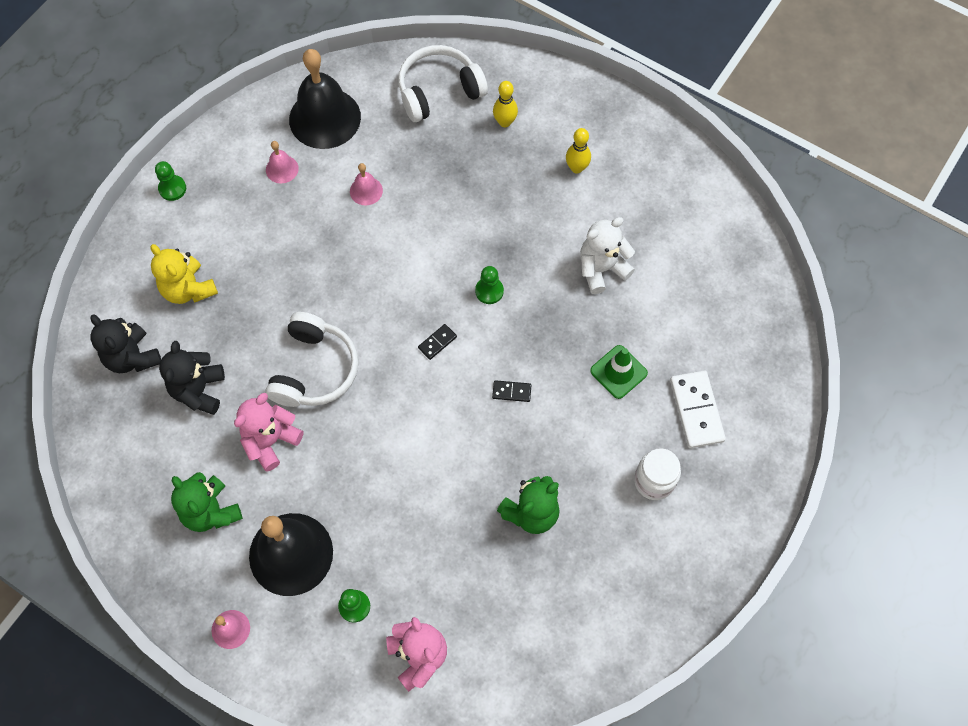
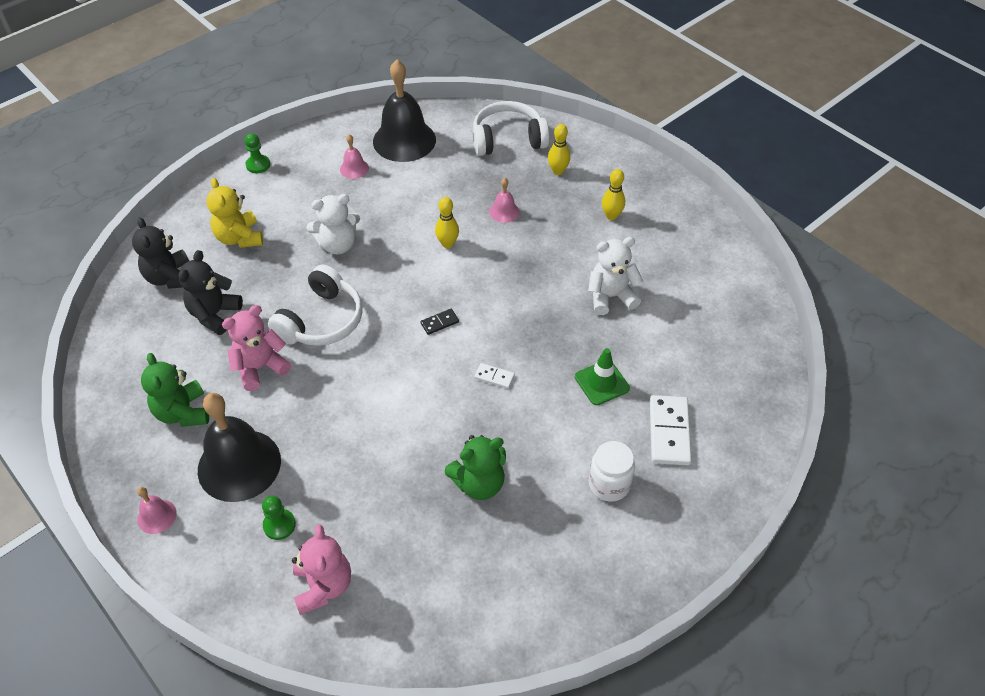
camera: 15 degrees right, 15 degrees down
pink bell [350,163,383,205] -> pink bell moved to [489,178,519,223]
green pawn [475,266,504,304] -> none
black domino [492,380,531,402] -> white domino [475,363,515,389]
none -> white teddy bear [306,194,360,255]
none -> yellow bowling pin [435,197,459,248]

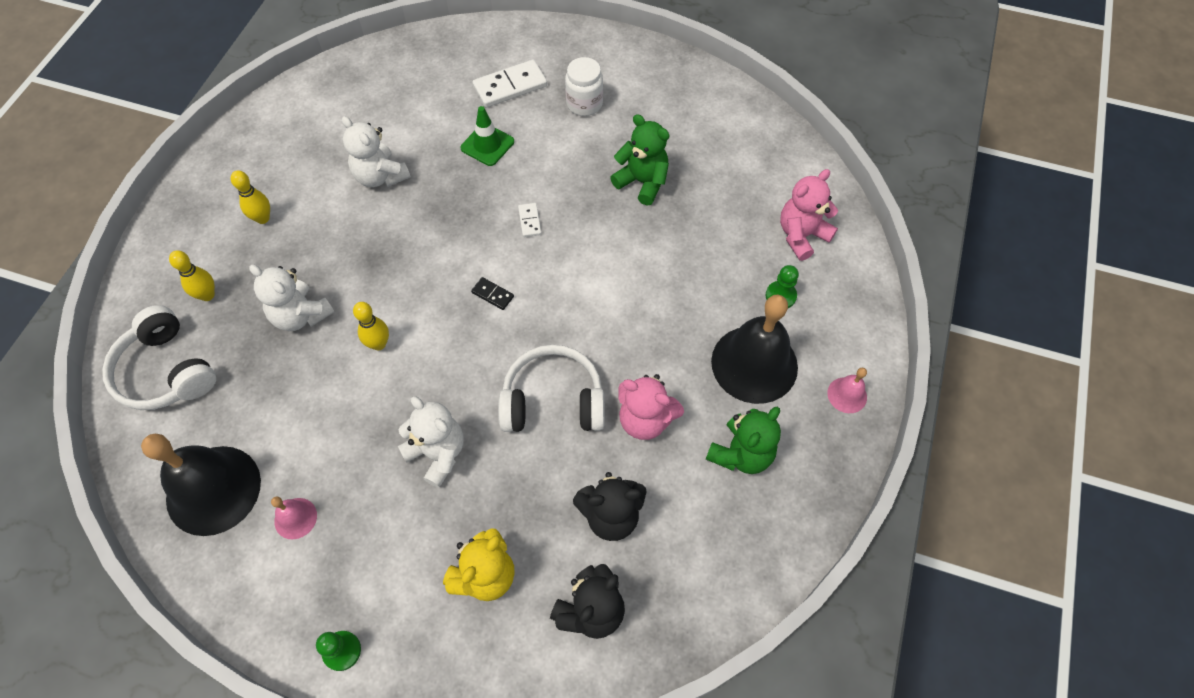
camera: 120 degrees left, 10 degrees up
pink bell [489,178,519,223] -> white teddy bear [249,265,334,331]

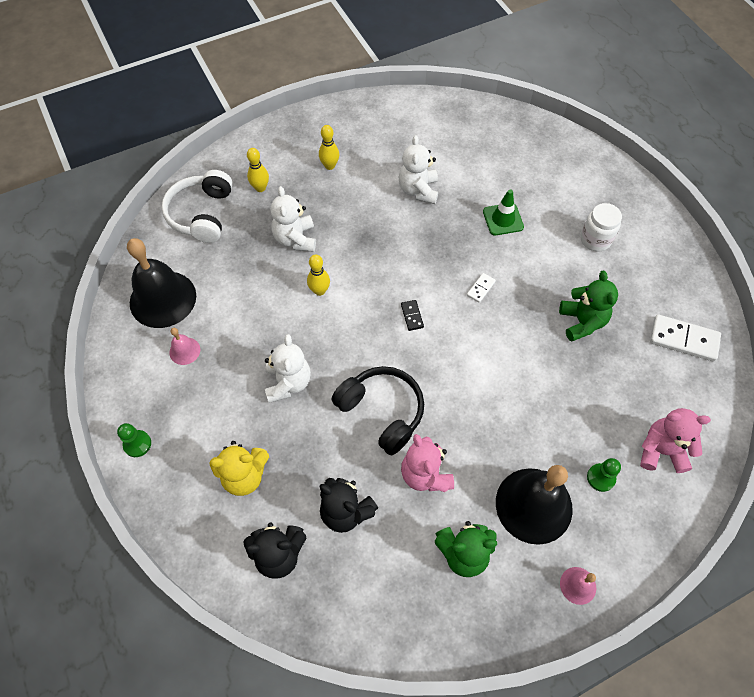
camera: 45 degrees right, 0 degrees up
white domino [473,60,547,108] -> white domino moved to [650,315,721,362]
white headphones [498,345,605,432] -> black headphones [332,366,424,455]

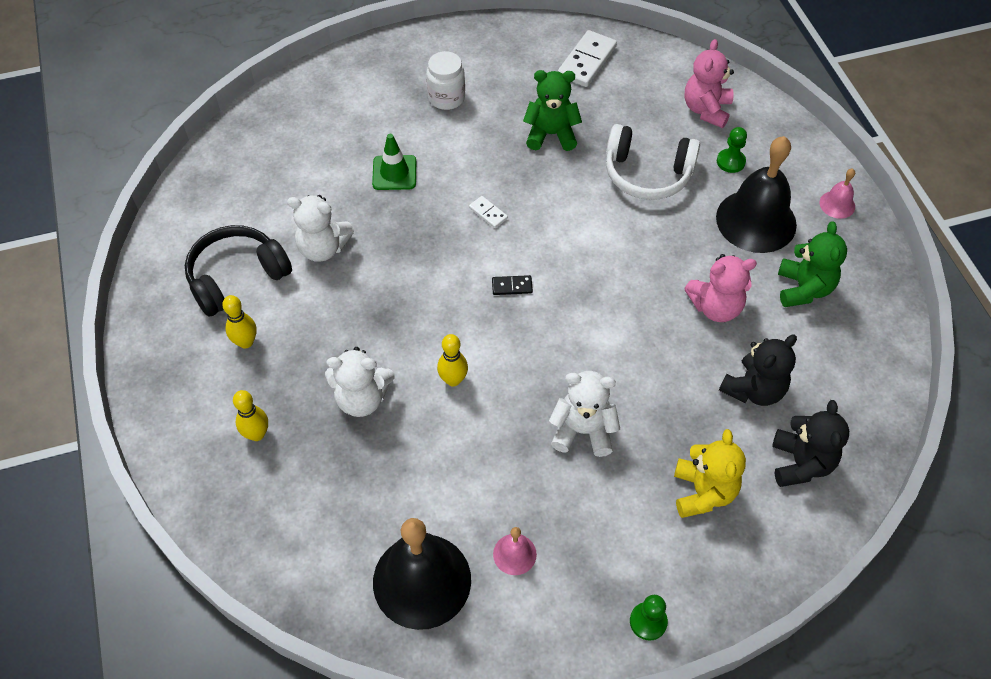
camera: 80 degrees left, 5 degrees down
white headphones [161,170,233,243] -> white headphones moved to [606,124,700,200]
black headphones [332,366,424,455] -> black headphones moved to [185,225,292,317]

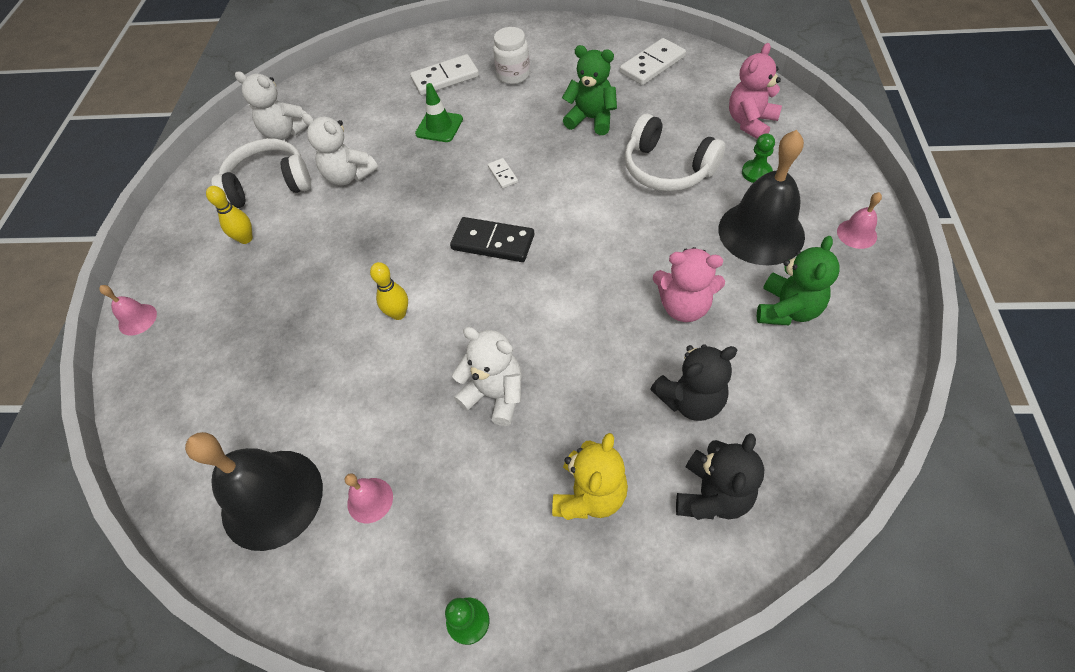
camera: 25 degrees right, 0 degrees up
black headphones [185,225,292,317] -> white headphones [212,139,311,208]
yellow bowling pin [233,390,268,441] -> none
white teddy bear [325,347,394,417] -> white teddy bear moved to [235,71,308,140]
black domino [492,275,533,295] -> black domino [450,217,535,262], size x1.99
none -> pink bell [99,285,157,336]
none -> white domino [410,54,479,95]

